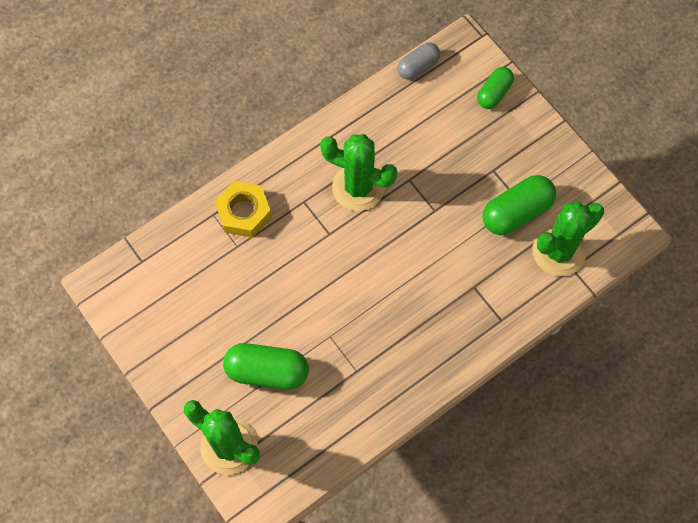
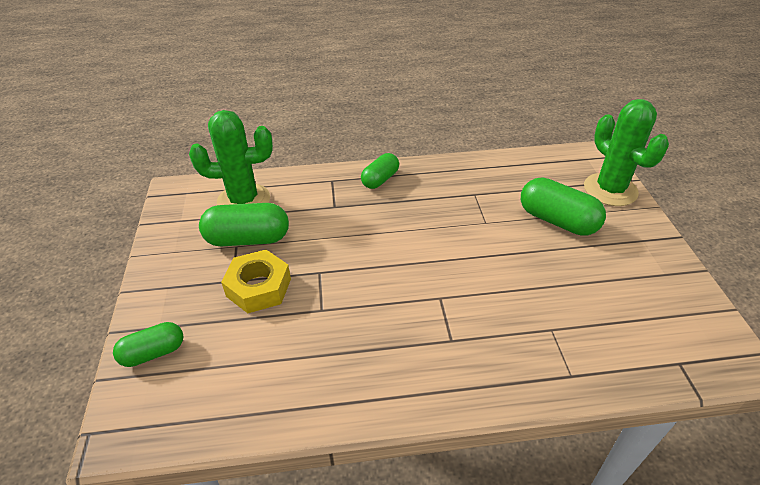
camera: 150 degrees left, 25 degrees down
yellow nut [215,181,272,238] -> yellow nut moved to [221,250,291,313]
green cactus [320,134,398,211] -> none
grey capsule [397,43,440,80] -> none
none -> green capsule [361,153,399,189]

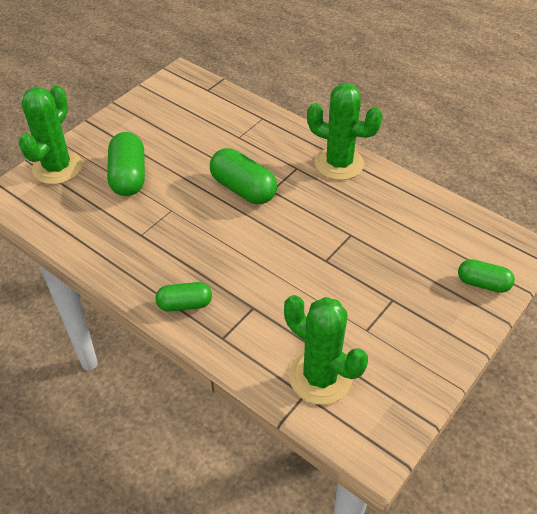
camera: 135 degrees left, 5 degrees up
green capsule [199,203,289,246] -> green capsule moved to [210,148,277,204]
yellow nut [221,250,291,313] -> none
none -> green cactus [307,83,383,180]

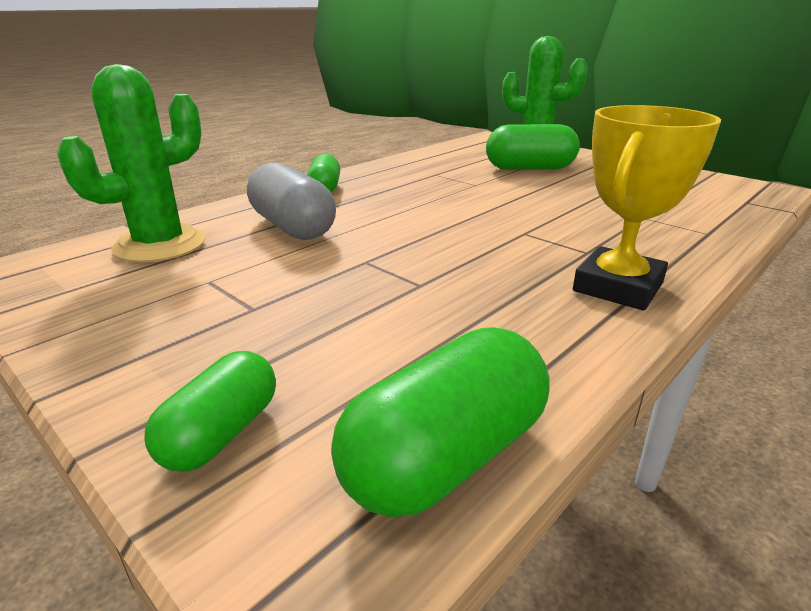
camera: 95 degrees right, 20 degrees down
green capsule [210,148,277,204] -> green capsule moved to [331,327,550,517]
green cactus [307,83,383,180] -> yellow trophy [573,105,721,310]
none -> grey capsule [247,163,336,240]

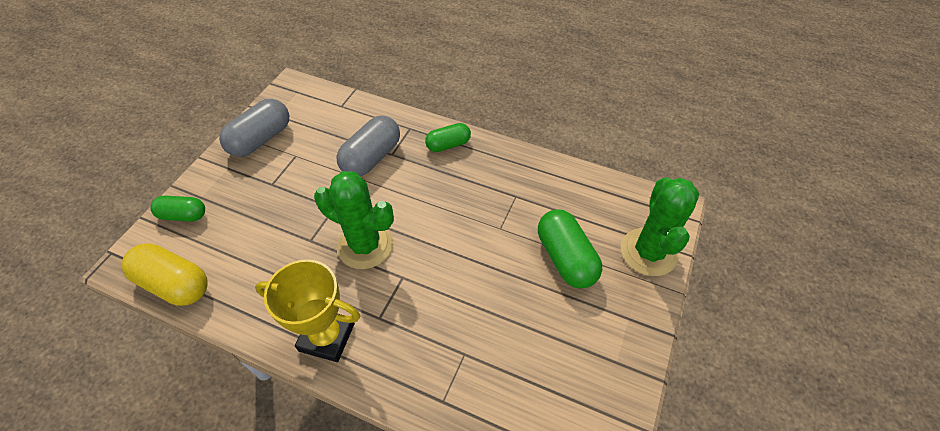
camera: 70 degrees right, 25 degrees up
green cactus [57,64,206,262] -> green cactus moved to [314,171,394,269]
green capsule [331,327,550,517] -> yellow capsule [121,243,208,306]
none -> grey capsule [219,99,289,157]

